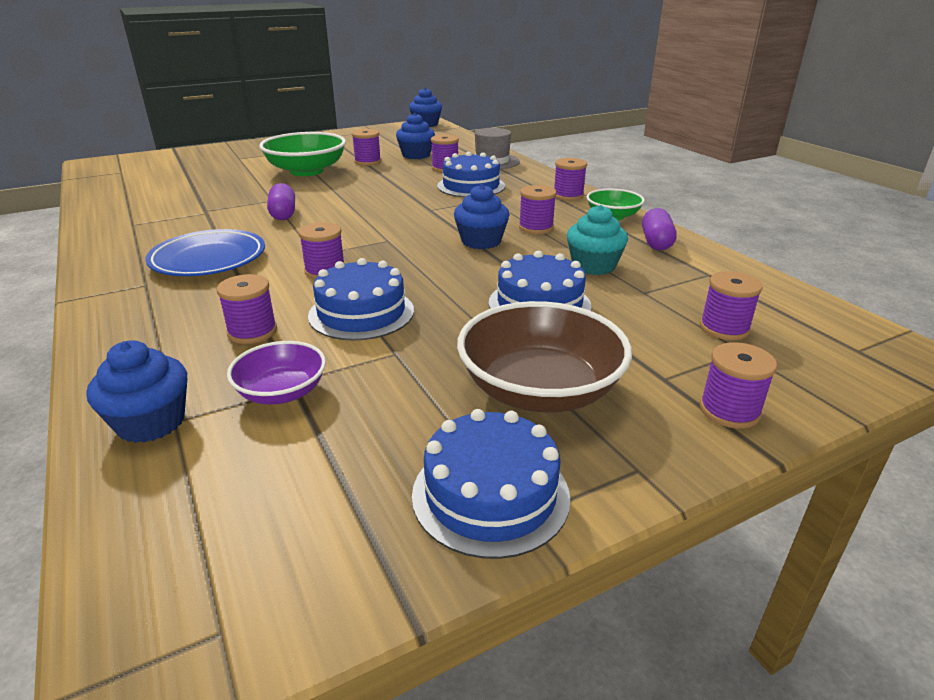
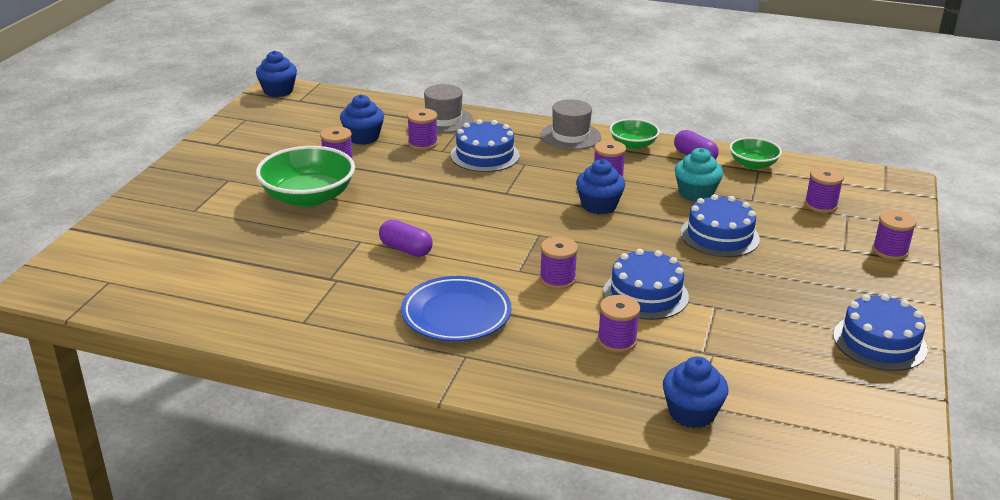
camera: 45 degrees left, 0 degrees up
purple bowl [227,341,326,405] -> none
brown bowl [457,301,632,412] -> none
purple spool [554,158,587,201] -> grey hat [541,99,601,150]
none -> green bowl [730,137,782,169]

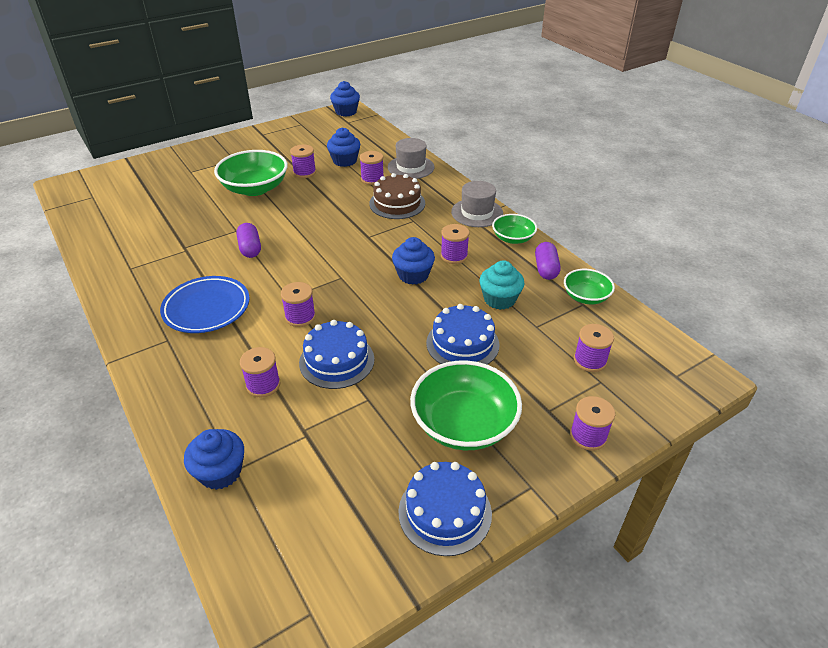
camera: 40 degrees right, 10 degrees up
blue cake [450,119,520,172] -> brown cake [369,173,425,219]
none -> green bowl [410,360,522,450]

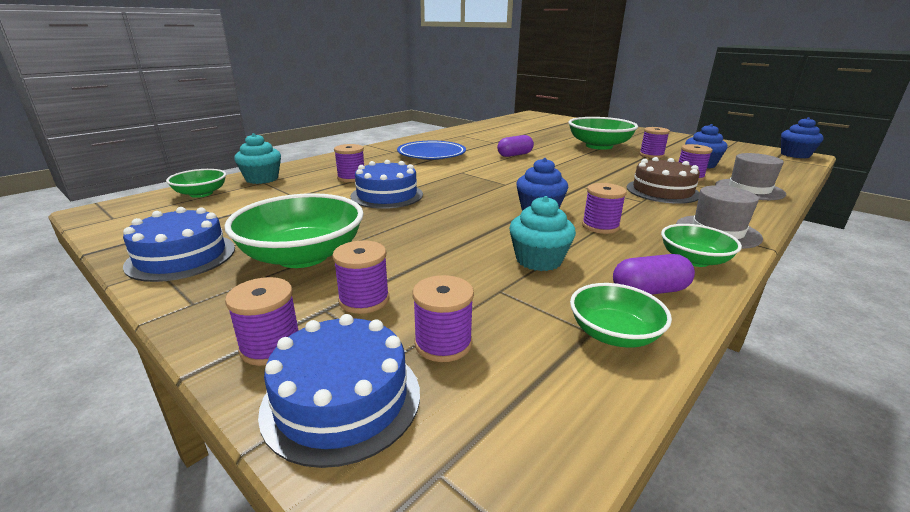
camera: 75 degrees right, 15 degrees down
blue cupcake [184,429,244,490] -> turquoise cupcake [234,133,281,184]
purple spool [281,282,316,327] -> purple spool moved to [332,240,389,314]
blue cake [426,304,500,365] -> blue cake moved to [258,314,420,468]
none -> green bowl [166,169,226,198]

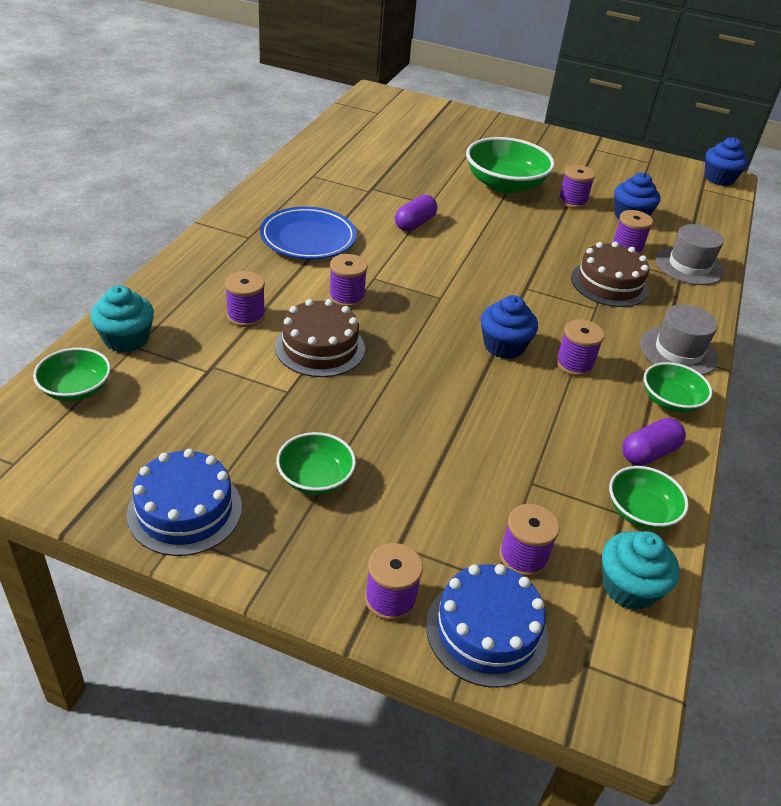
camera: 25 degrees left, 15 degrees up
green bowl [224,193,364,268] -> green bowl [276,432,356,495], size x0.56
purple spool [332,240,389,314] -> purple spool moved to [329,254,368,308]
blue cake [351,160,423,209] -> brown cake [275,299,365,377]
turquoise cupcake [509,196,576,271] -> turquoise cupcake moved to [602,531,680,610]

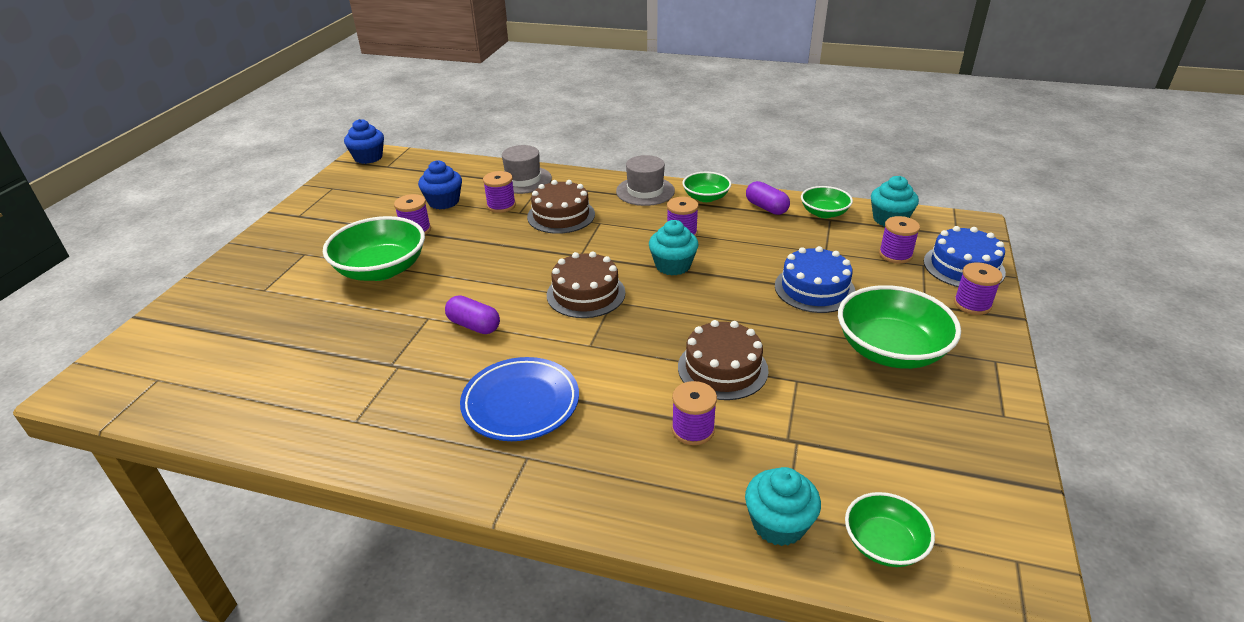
camera: 90 degrees left, 5 degrees down
blue cake [127,449,242,556] -> blue cake moved to [775,246,856,313]
green bowl [276,432,356,495] -> green bowl [838,285,961,369], size x1.78
purple spool [329,254,368,308] -> none
blue cupcake [481,295,538,359] -> turquoise cupcake [649,220,699,275]
none -> brown cake [547,251,625,318]

